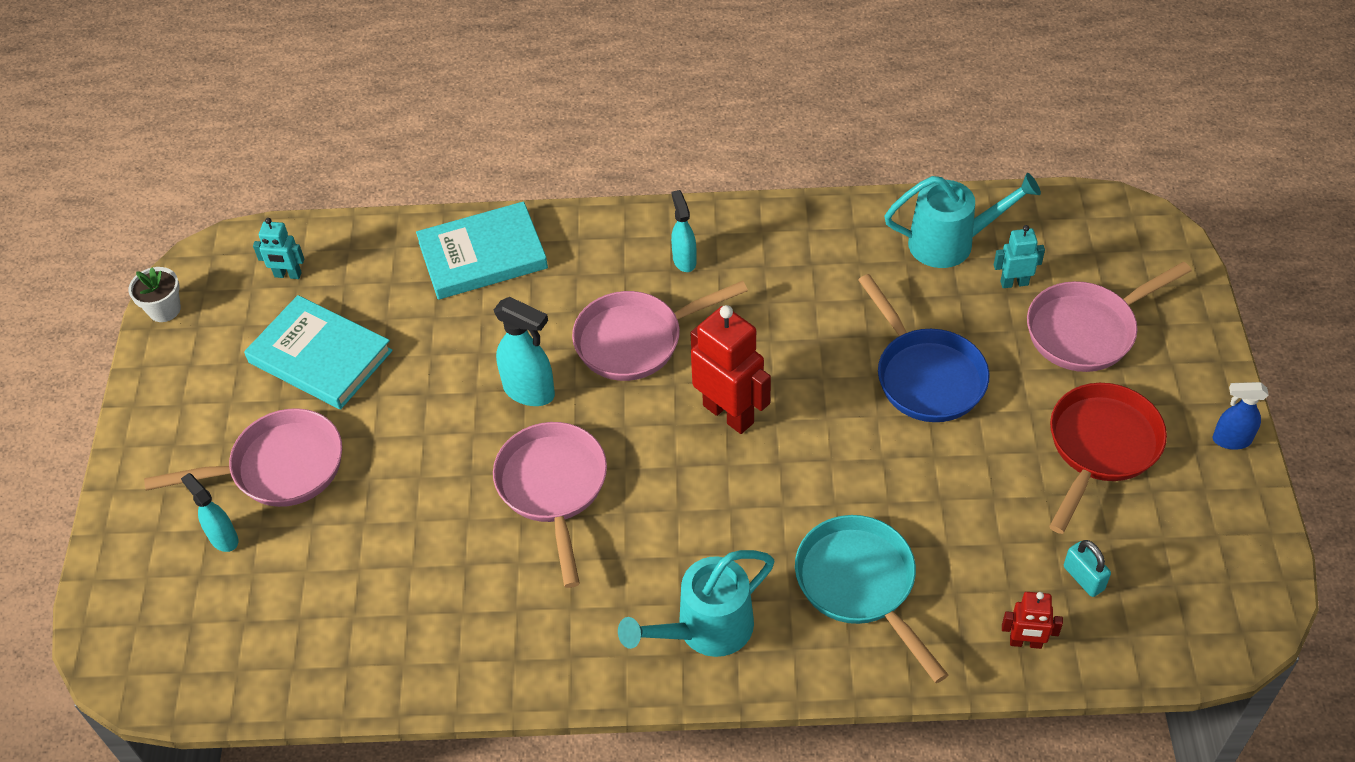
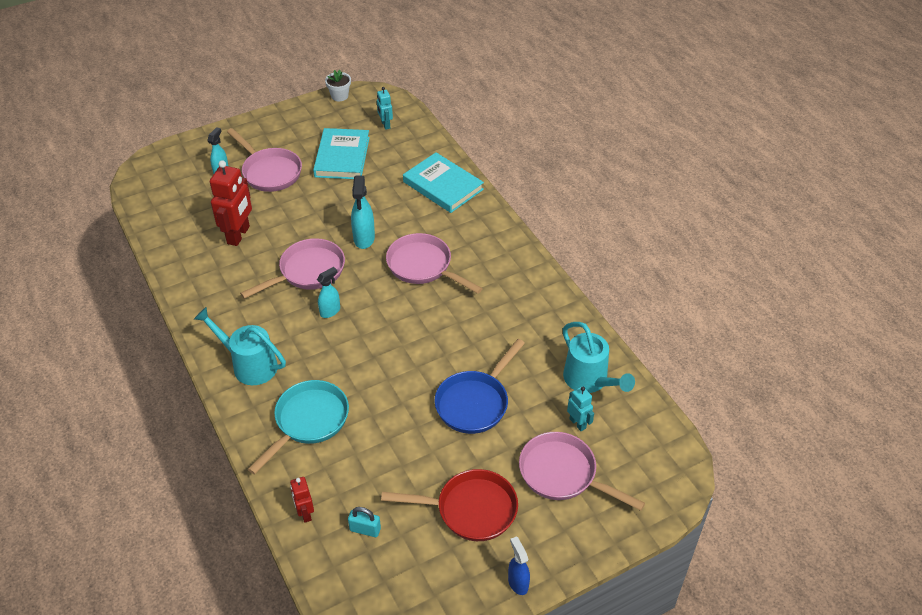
camera: 60 degrees right, 5 degrees down
turquoise spray bottle [671,190,697,272] -> turquoise spray bottle moved to [317,267,340,318]
red robot [690,305,771,434] -> red robot moved to [210,160,252,246]
turquoise padlock [1064,540,1111,597] -> turquoise padlock turned 75 degrees clockwise [348,507,381,537]

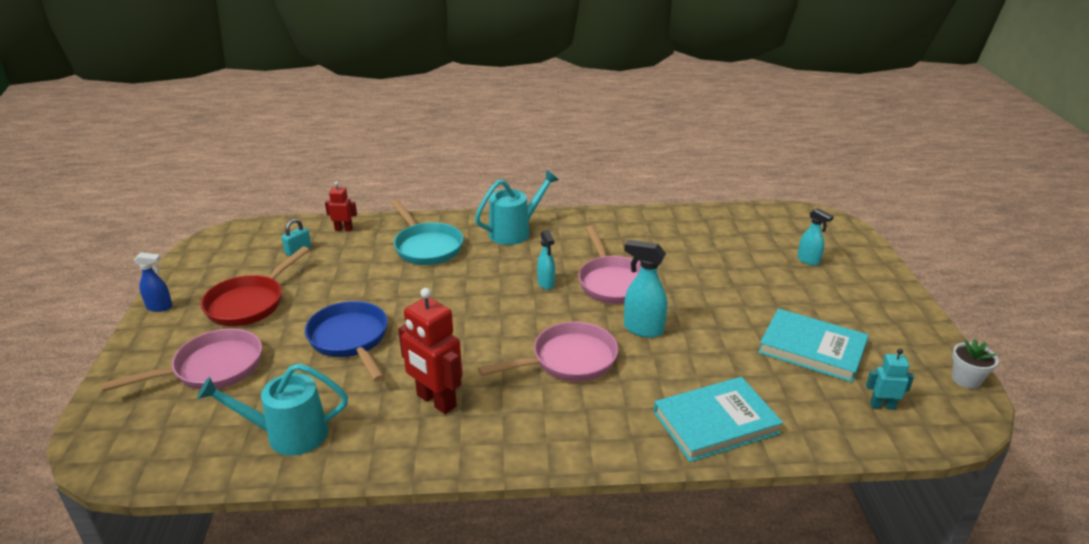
camera: 115 degrees right, 15 degrees down
red robot [210,160,252,246] -> red robot moved to [398,288,462,414]
pink pan [227,128,302,192] -> none
turquoise robot [567,386,594,431] -> none

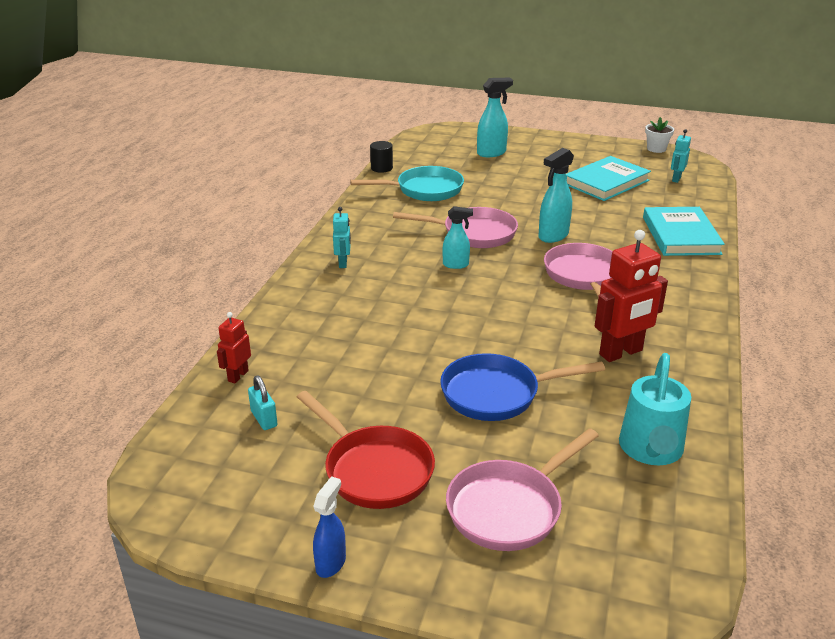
camera: 70 degrees left, 0 degrees up
pink pan [101,328,262,391] -> pink pan turned 120 degrees counterclockwise [446,428,599,551]
turquoise pan [391,200,463,265] -> turquoise pan moved to [350,166,464,201]
turquoise watering can [475,170,559,245] -> turquoise robot [333,207,351,268]
turquoise spray bottle [797,208,834,266] -> turquoise spray bottle [477,78,513,157], size x1.53
none -> black cylinder [370,141,393,173]

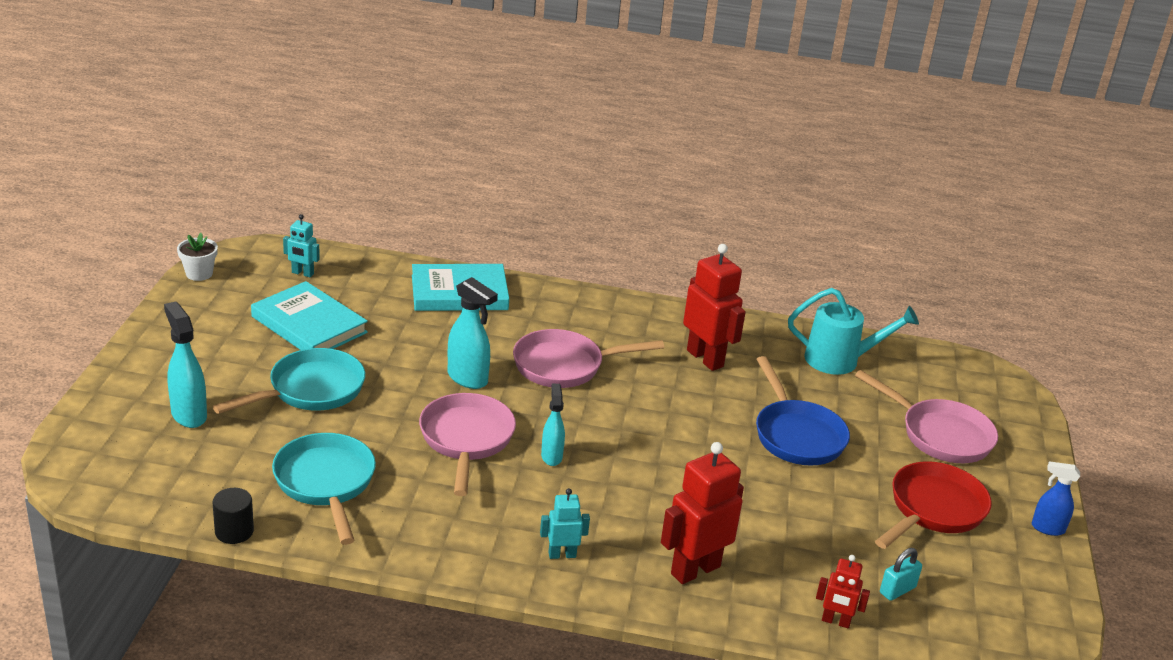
camera: 100 degrees left, 0 degrees up
none -> turquoise pan [213,348,365,414]
none -> red robot [661,442,744,584]

